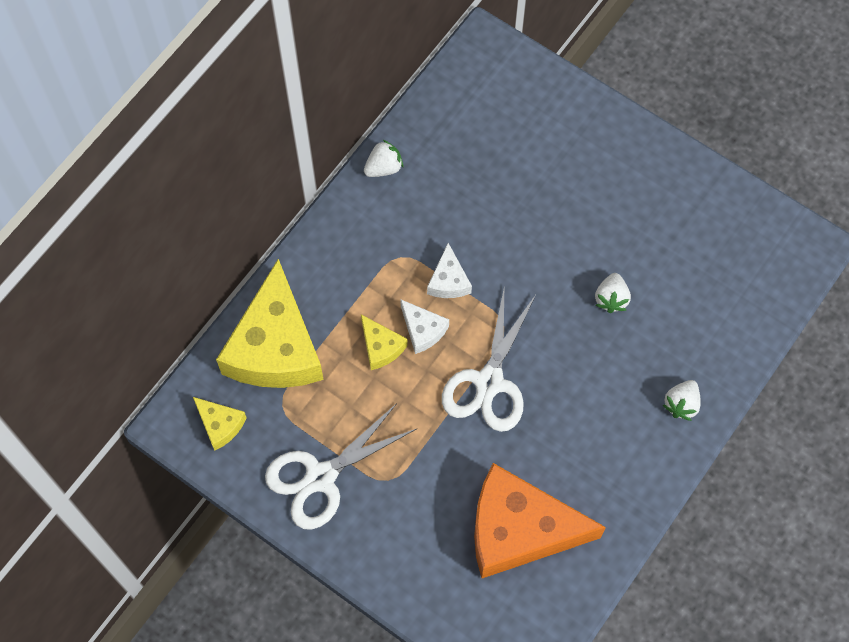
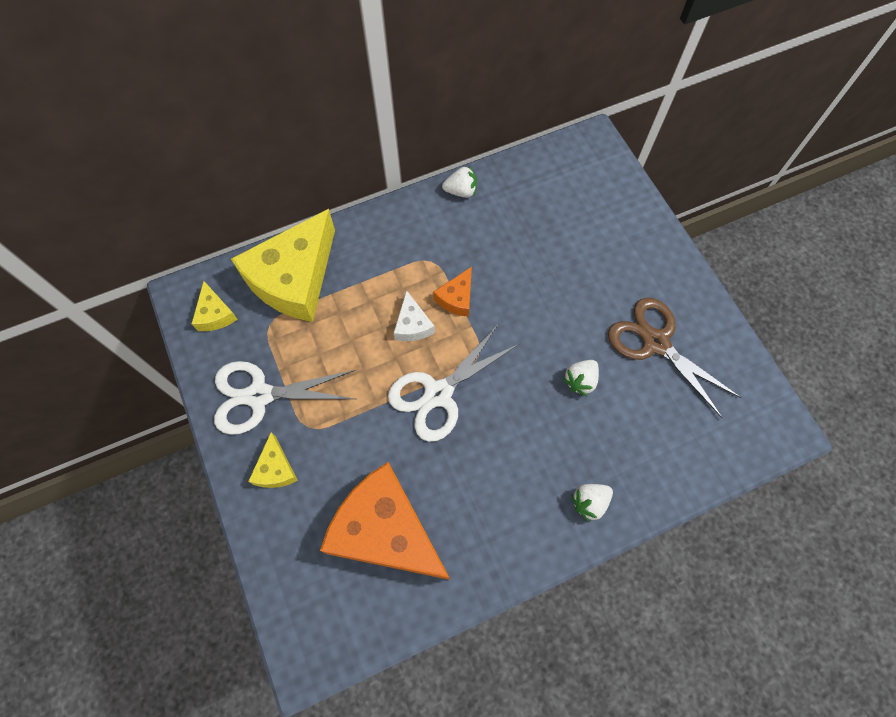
camera: 30 degrees right, 0 degrees up
yellow cheese [361,314,408,370] -> yellow cheese moved to [248,432,298,488]
white cheese [427,243,472,298] -> orange cheese [433,267,472,317]
none -> brown scissors [608,297,741,418]

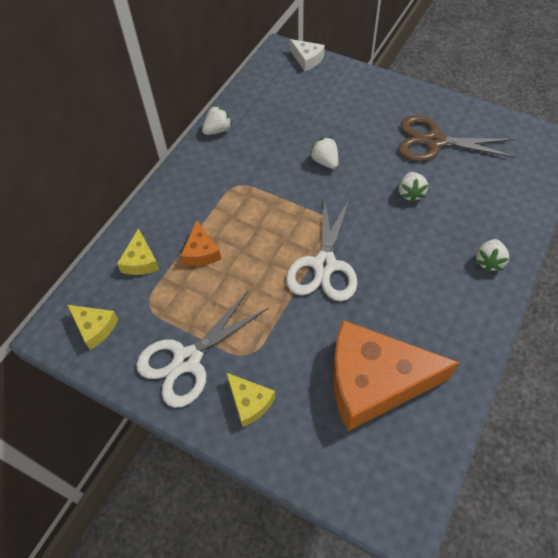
camera: 35 degrees left, 10 degrees down
yellow cheese [231,209,335,322] -> yellow cheese [117,228,159,275], size x0.44
white cheese [394,290,435,341] -> white cheese moved to [290,39,325,71]
orange cheese [433,267,472,317] -> orange cheese moved to [181,220,221,266]
none -> white strawberry [310,137,338,169]

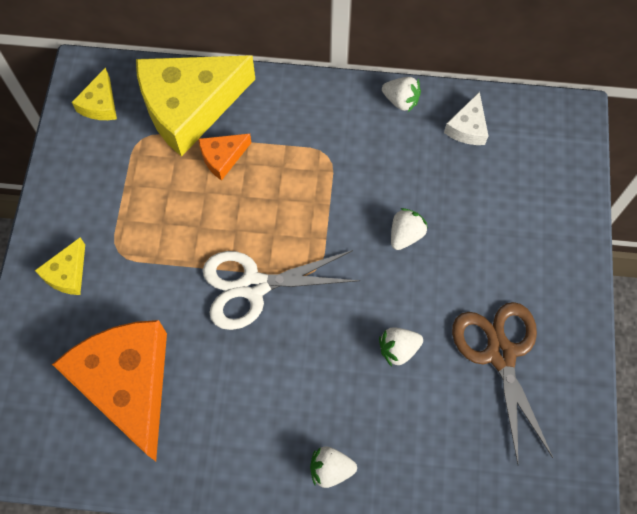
camera: 65 degrees right, 10 degrees up
yellow cheese [117,228,159,275] -> yellow cheese [136,55,255,157], size x2.26
white scissors [136,290,269,408] -> none
white cheese [290,39,325,71] -> white cheese moved to [444,92,488,145]

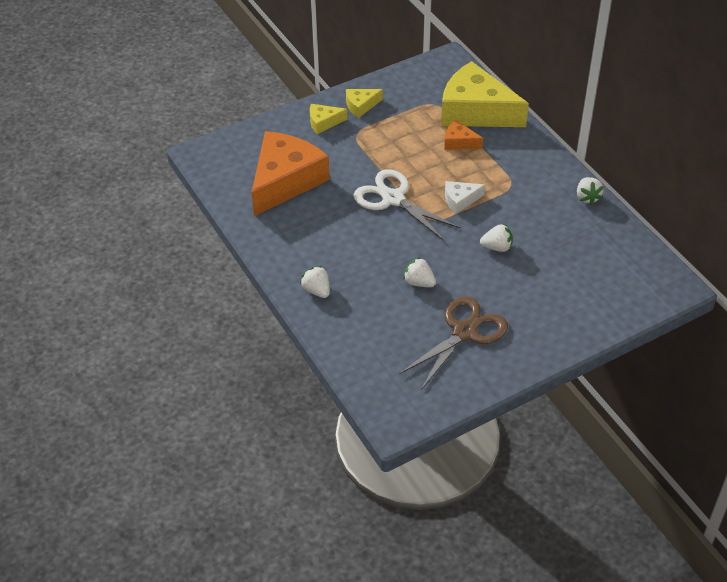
camera: 55 degrees right, 20 degrees down
yellow cheese [72,67,117,120] -> yellow cheese moved to [346,89,383,118]
white cheese [444,92,488,145] -> white cheese moved to [445,181,485,214]

